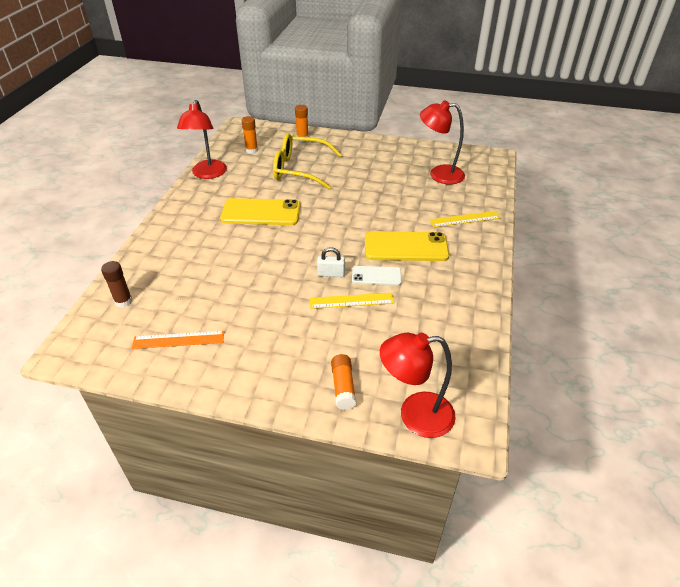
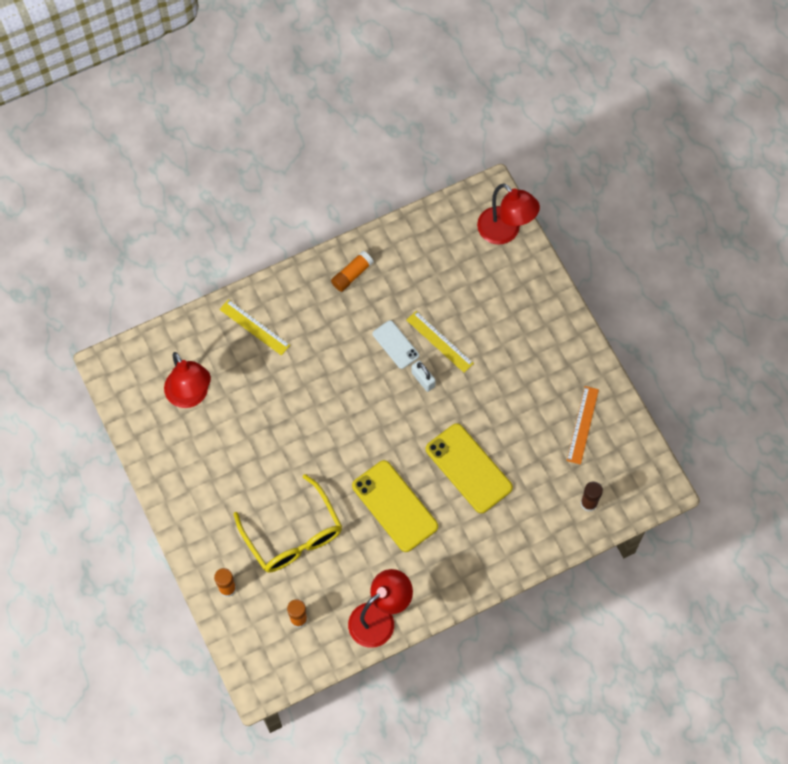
camera: 130 degrees left, 25 degrees up
orange ruler [132,331,224,349] -> orange ruler turned 60 degrees clockwise [567,386,599,465]
orange glue stick [331,354,356,410] -> orange glue stick moved to [331,251,374,292]
yellow phone [365,231,449,261] -> yellow phone moved to [426,423,513,513]

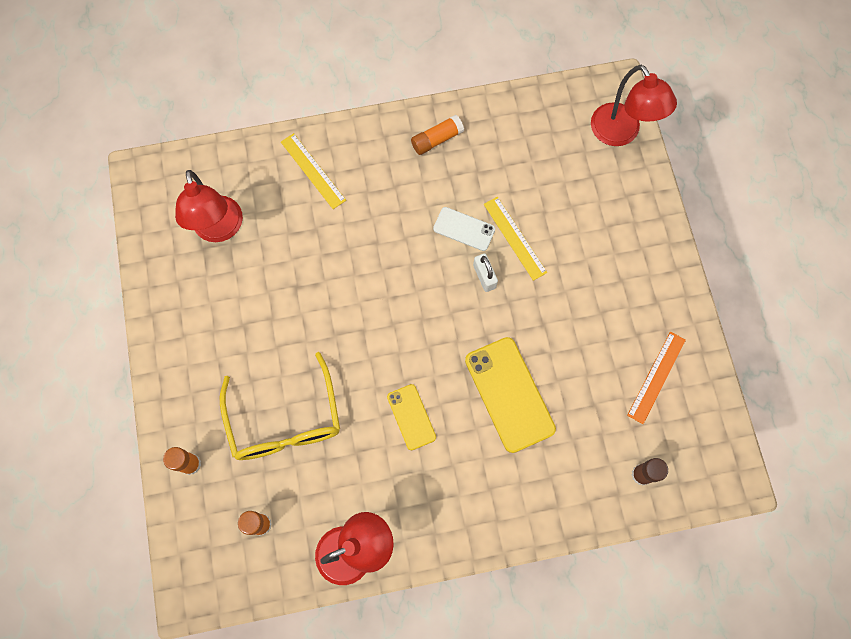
camera: 15 degrees right, 5 degrees up
yellow phone [352,460,438,552] -> yellow phone [387,384,436,450], size x0.56
white phone [373,320,419,369] -> white phone turned 45 degrees counterclockwise [433,207,495,251]

